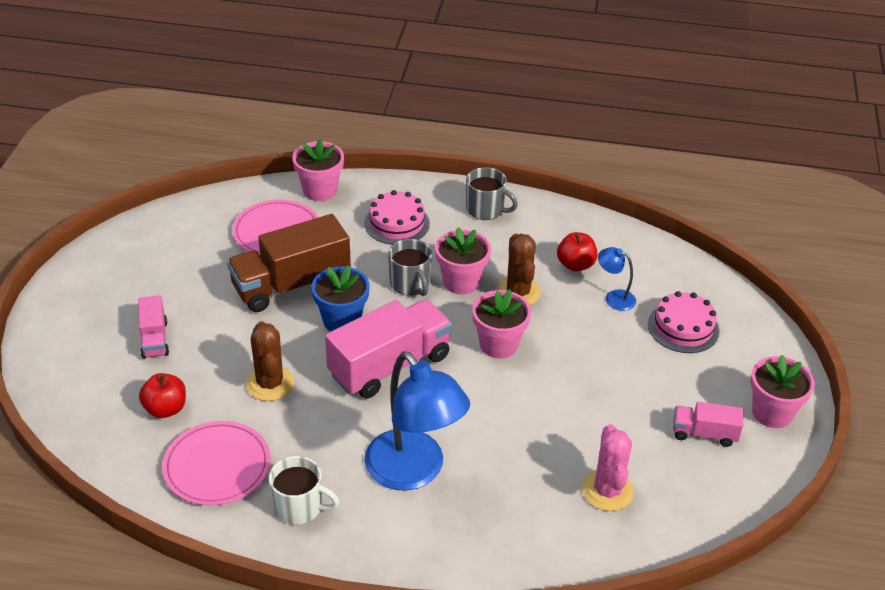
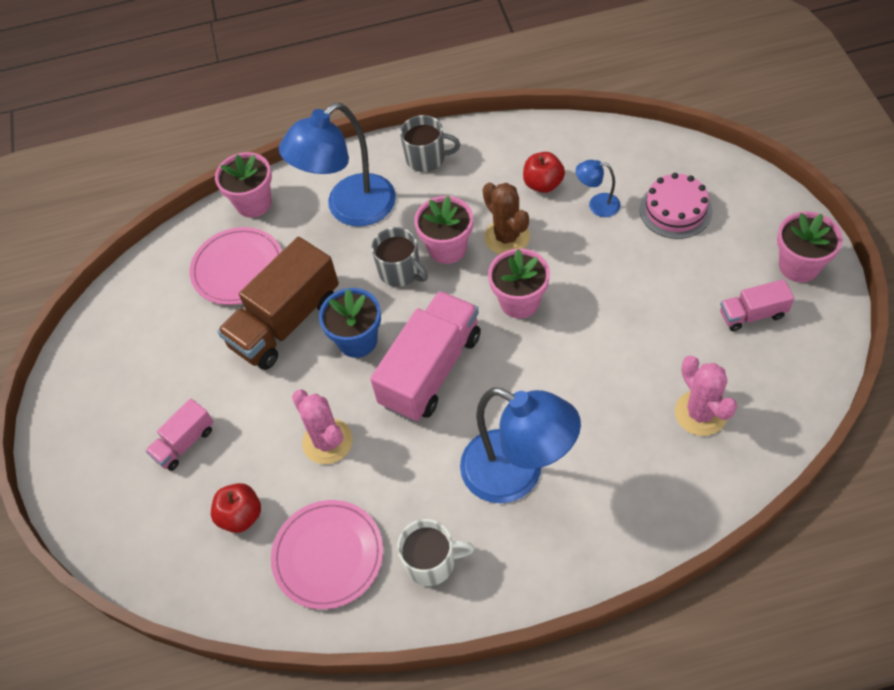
camera: 15 degrees left, 15 degrees up
pink truck [138,295,169,359] -> pink truck turned 75 degrees clockwise [145,398,214,471]
brown cactus [246,321,294,401] -> pink cactus [292,390,353,464]
pink cake [364,190,430,245] -> blue lamp [279,103,396,227]

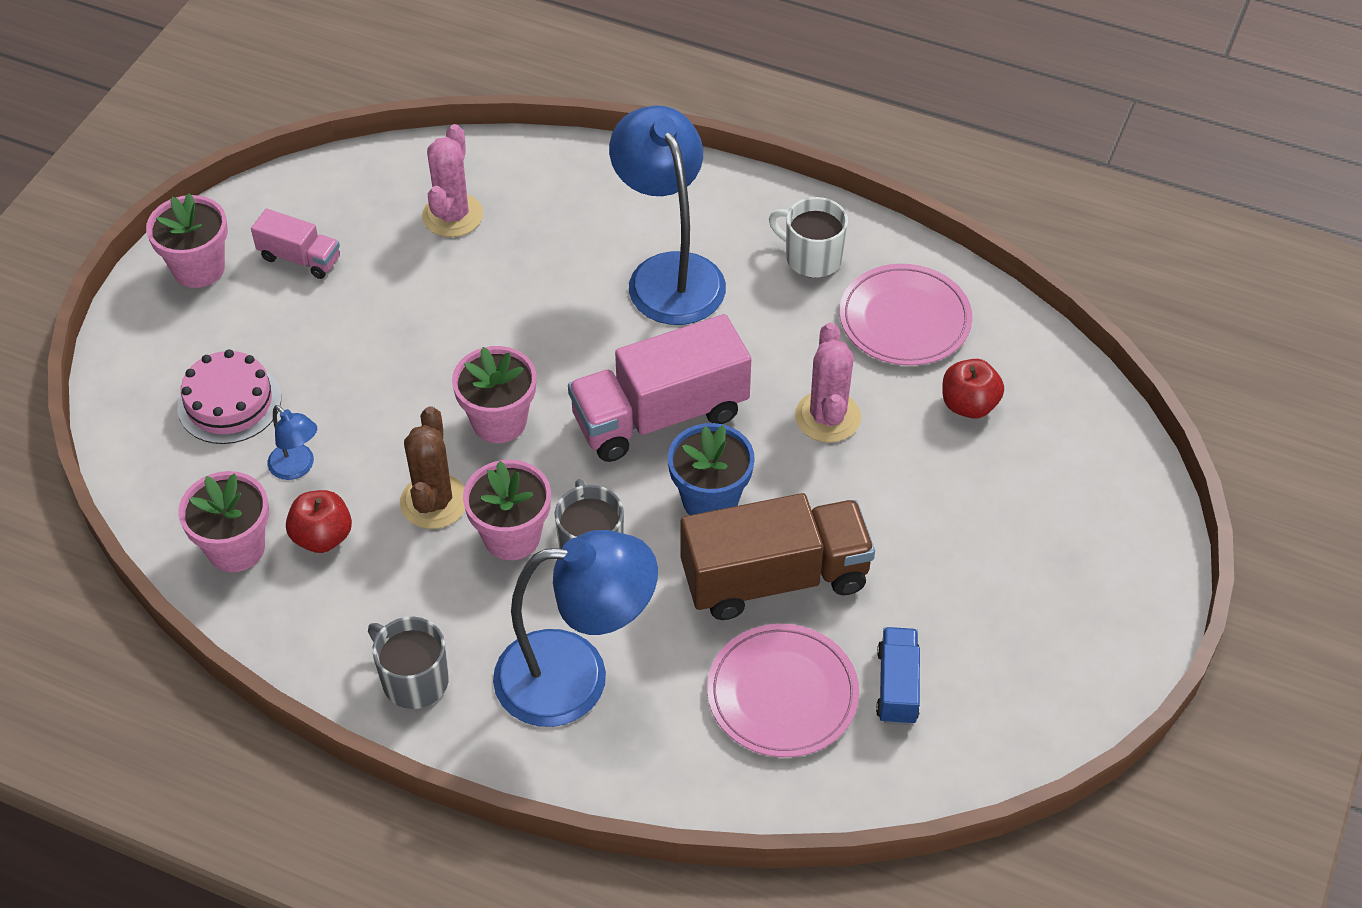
camera: 150 degrees left, 5 degrees down
pink truck [145,398,214,471] -> none
pink flower pot [215,152,272,218] -> pink flower pot moved to [178,471,269,572]
none -> blue truck [876,627,920,725]

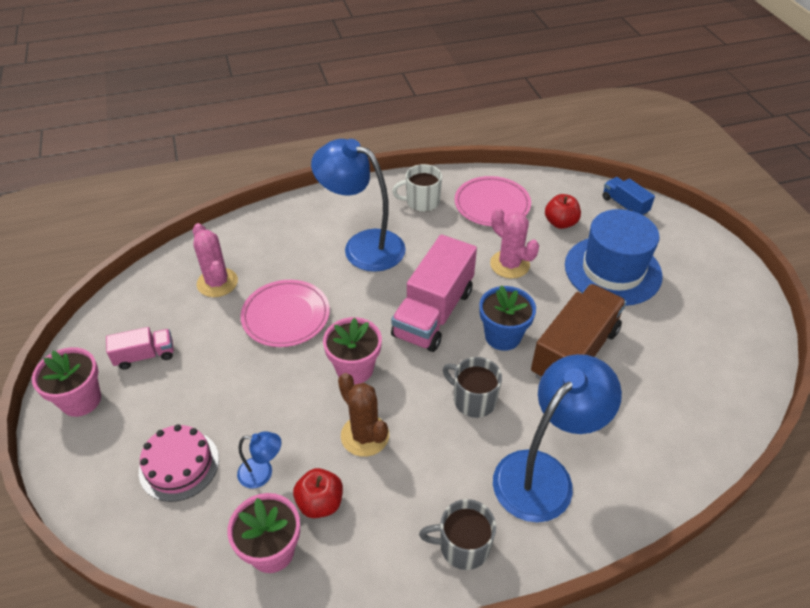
camera: 40 degrees left, 5 degrees down
pink flower pot [463,460,551,560] -> none
pink plate [707,624,859,757] -> pink plate moved to [240,280,330,347]
blue truck [876,627,920,725] -> blue truck moved to [603,177,655,215]
none -> blue hat [565,209,663,306]

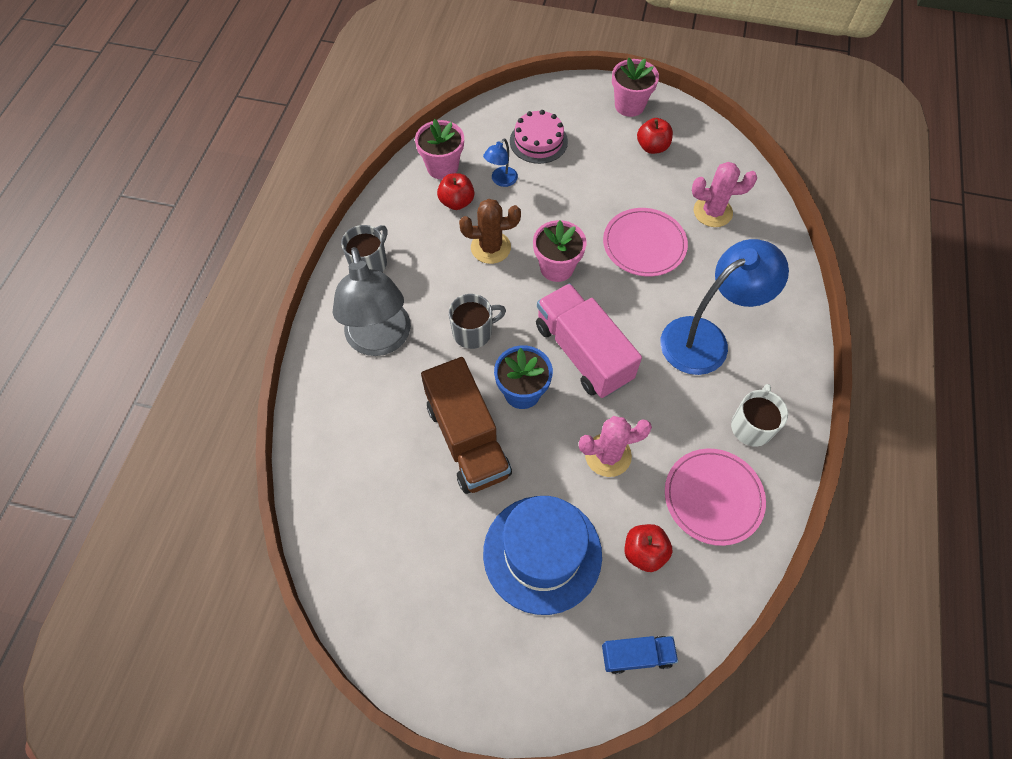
camera: 120 degrees right, 15 degrees up
pink truck [106,327,174,370] -> red apple [637,118,673,154]
blue lamp [493,354,622,522] -> grey lamp [332,247,411,356]

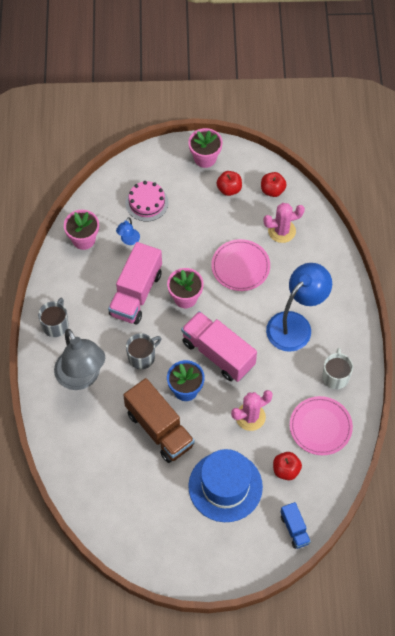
camera: 15 degrees left, 0 degrees up
red apple [437,173,474,210] -> red apple moved to [261,172,287,197]
brown cactus [459,199,521,264] -> pink truck [108,242,162,324]
blue truck [602,636,678,674] -> blue truck turned 90 degrees clockwise [281,502,311,549]

